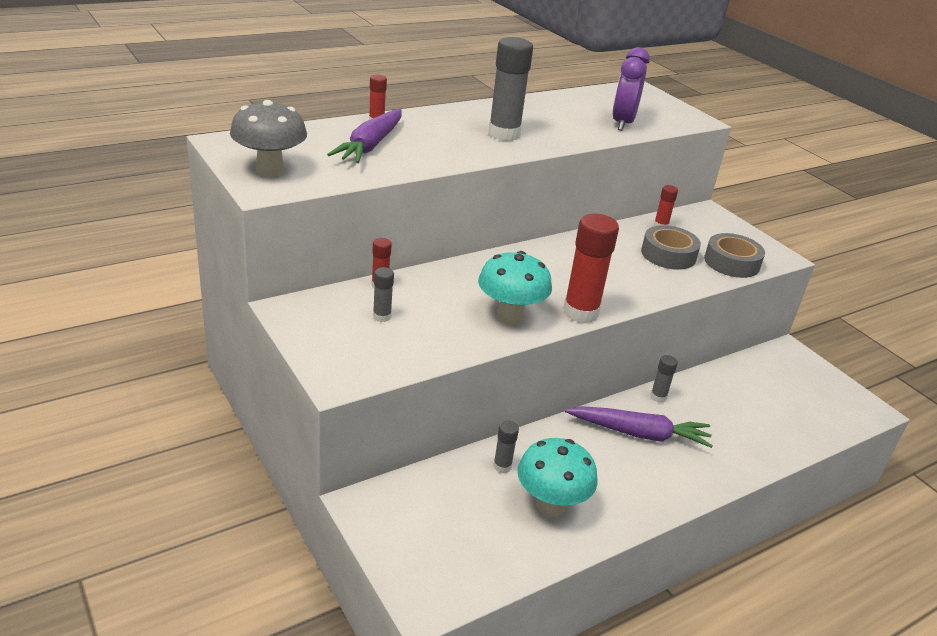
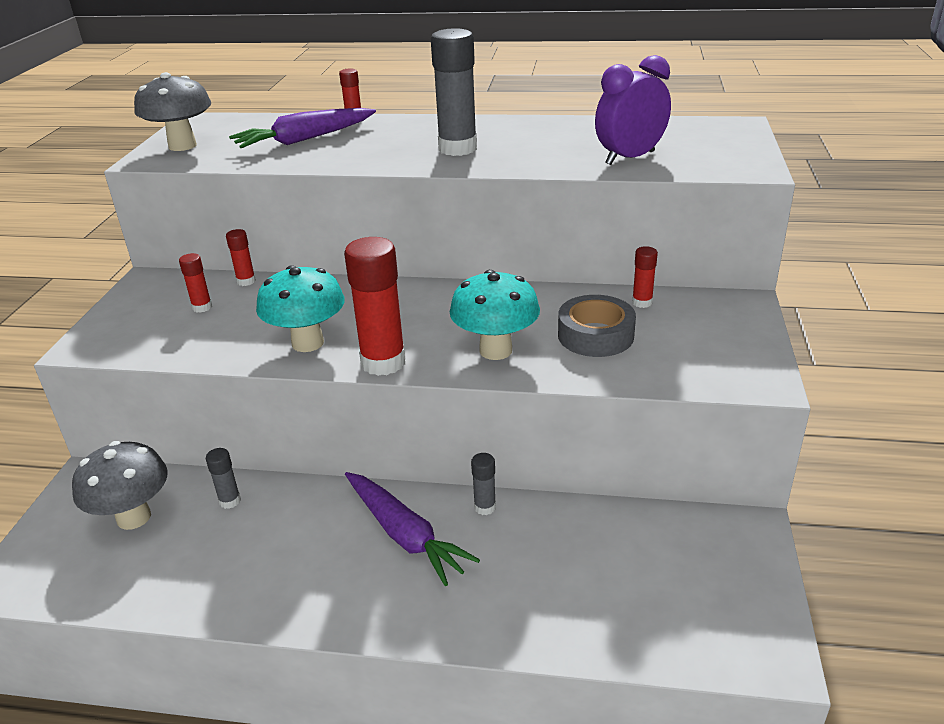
camera: 45 degrees right, 0 degrees up
grey glue stick [373,267,394,322] -> red glue stick [179,253,212,313]
turquoise mushroom [517,438,598,517] -> turquoise mushroom moved to [450,270,540,360]
grey tape [704,233,765,278] -> none
none -> grey mushroom [72,441,168,530]

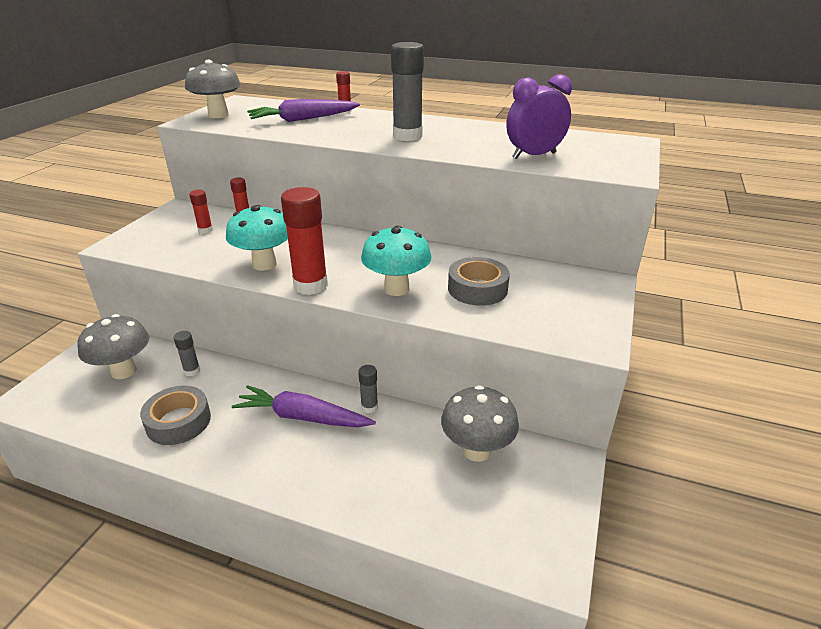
camera: 10 degrees right, 0 degrees up
purple carrot [345,472,480,586] -> purple carrot turned 135 degrees clockwise [232,385,376,427]
red glue stick [632,246,658,308] -> none
none -> grey tape [140,386,211,445]
none -> grey mushroom [441,385,519,462]

